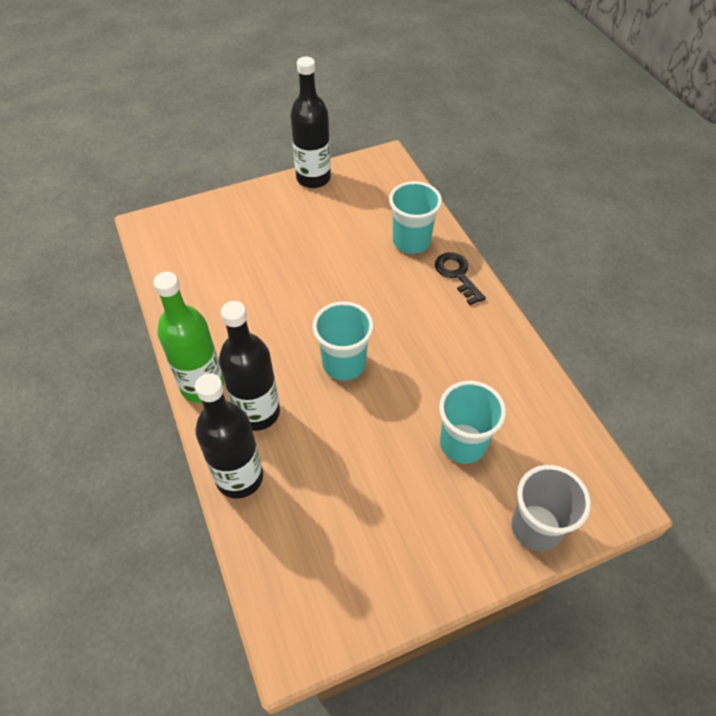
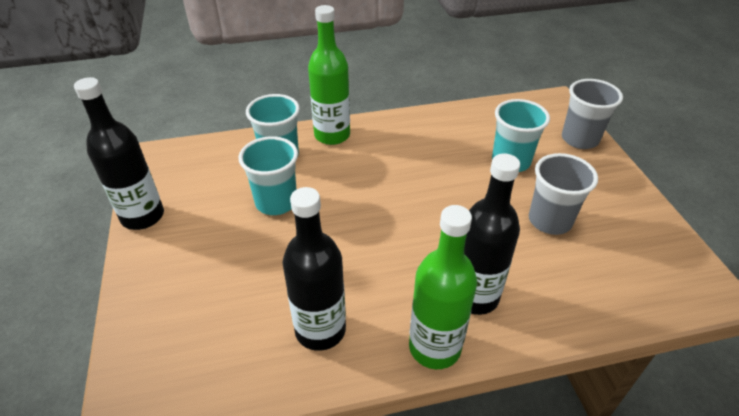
camera: 80 degrees left, 10 degrees down
black bottle [195,373,263,499] -> black bottle moved to [282,187,346,351]
turquoise cup [312,301,374,381] -> turquoise cup moved to [238,136,298,215]
black key [435,252,486,305] -> green bottle [308,5,350,145]
none -> grey cup [529,153,598,235]

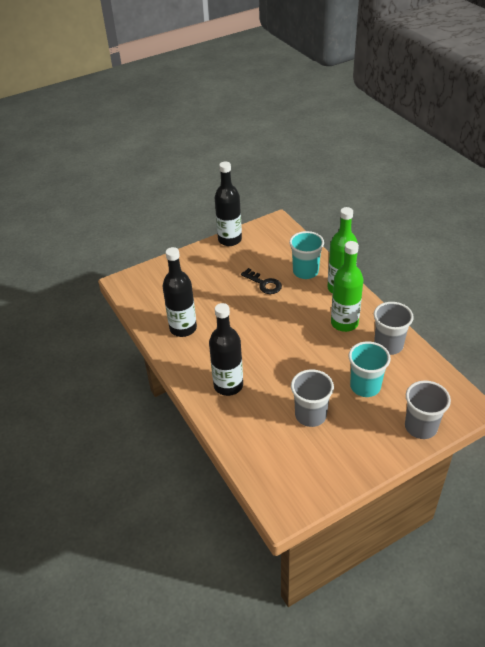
camera: 75 degrees right, 0 degrees up
turquoise cup [238,136,298,215] -> black key [241,268,282,294]
green bottle [409,205,477,369] -> green bottle moved to [331,241,363,332]
none -> grey cup [374,302,414,355]

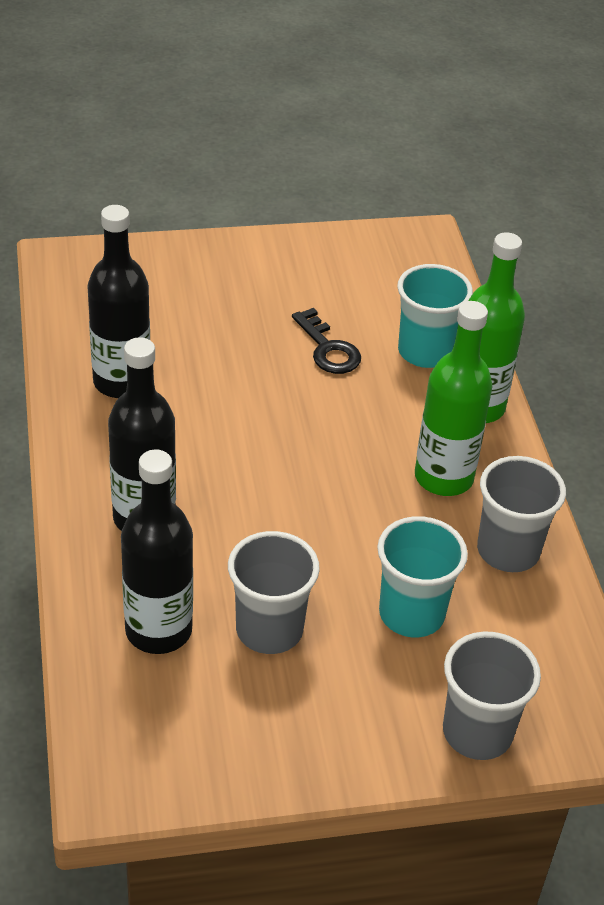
camera: 15 degrees right, 0 degrees up
black bottle [215,162,242,246] -> black bottle moved to [121,449,193,654]

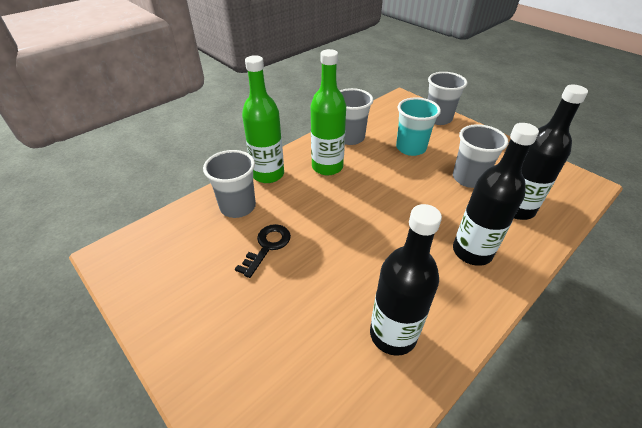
camera: 120 degrees left, 0 degrees up
turquoise cup [397,264,473,368] -> grey cup [203,150,256,218]

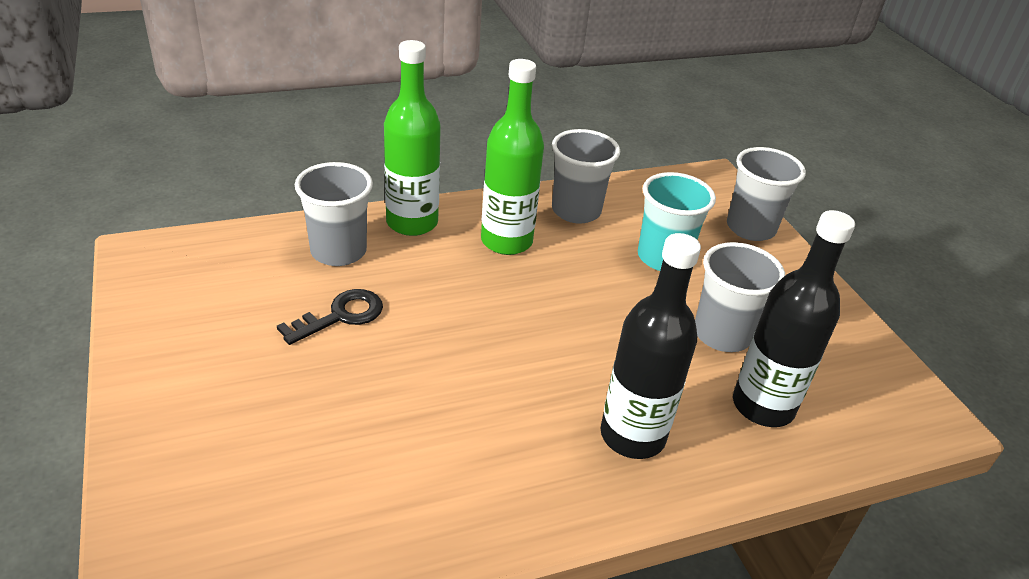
camera: 20 degrees right, 5 degrees down
black bottle [370,204,442,356] -> none

